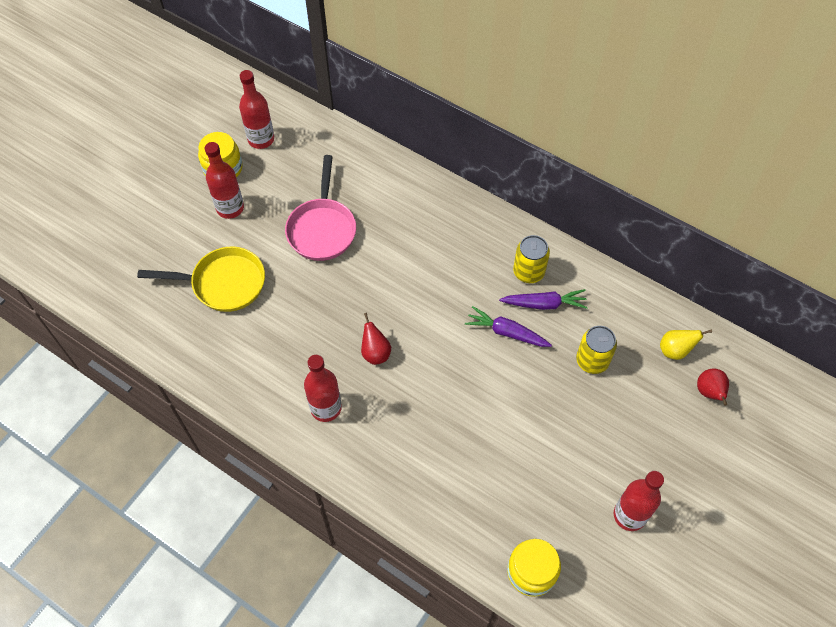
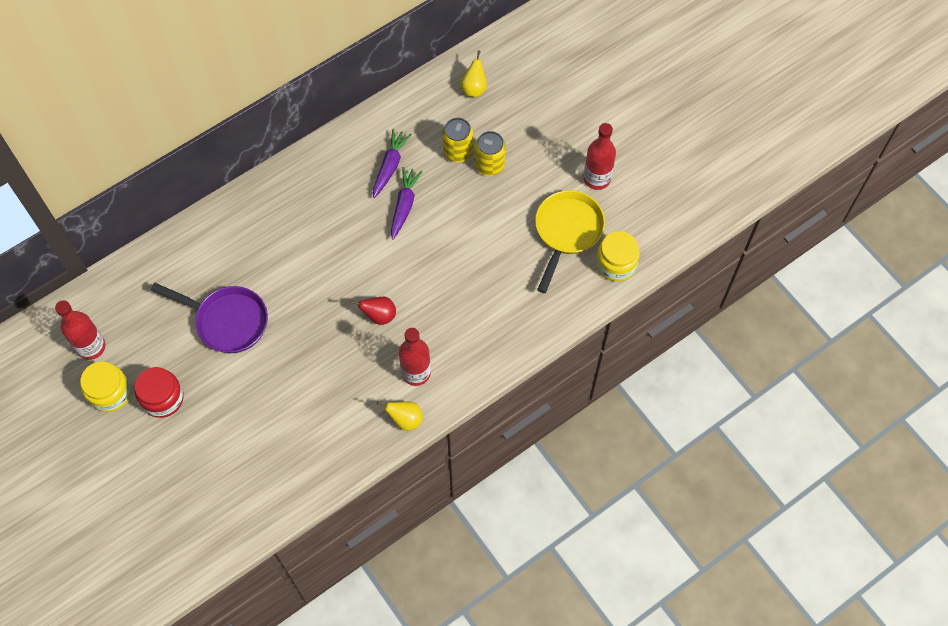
camera: 70 degrees left, 5 degrees up
yellow pan [137,246,265,312] -> yellow pan moved to [535,190,605,293]
red bottle [205,142,244,219] -> red jar [135,367,184,418]
pink pan [285,155,356,261] -> purple pan [151,283,268,353]
purple carrot [465,306,552,347] -> purple carrot turned 150 degrees clockwise [391,167,423,240]
yellow can [513,235,550,283] -> yellow can moved to [475,131,506,176]
red pear [697,368,729,406] -> none
none -> yellow pear [377,401,423,431]

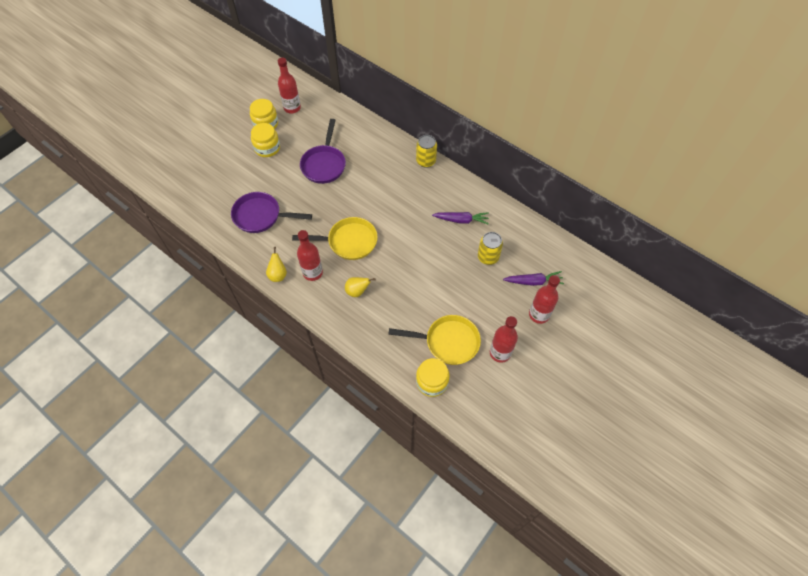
camera: 75 degrees right, 5 degrees down
red jar [135,367,184,418] -> yellow jar [251,123,280,157]
red pear [350,297,396,325] -> yellow pan [292,217,378,260]
purple carrot [391,167,423,240] -> purple carrot moved to [503,271,564,286]
yellow pear [460,50,487,97] -> yellow pear moved to [345,277,376,297]
yellow can [475,131,506,176] -> yellow can moved to [416,135,437,168]
none -> purple pan [231,192,312,233]
none -> red bottle [529,275,560,324]

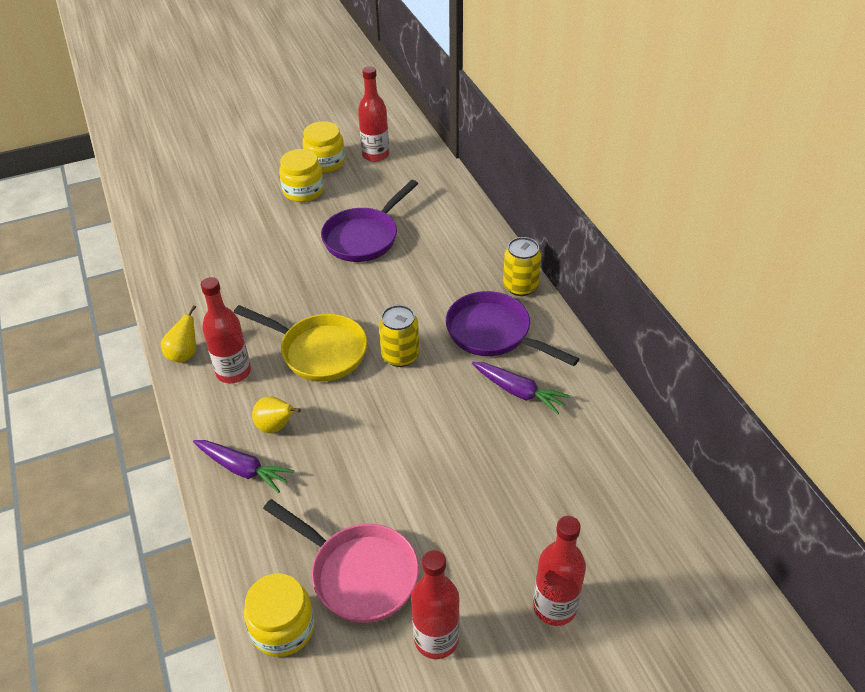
camera: 30 degrees right, 15 degrees down
purple pan [231,192,312,233] -> purple pan moved to [446,291,579,366]
yellow pan [388,315,481,365] -> pink pan [263,499,419,623]
yellow can [478,232,503,265] -> yellow can moved to [379,305,419,367]
purple carrot [503,271,564,286] -> purple carrot moved to [193,440,294,493]

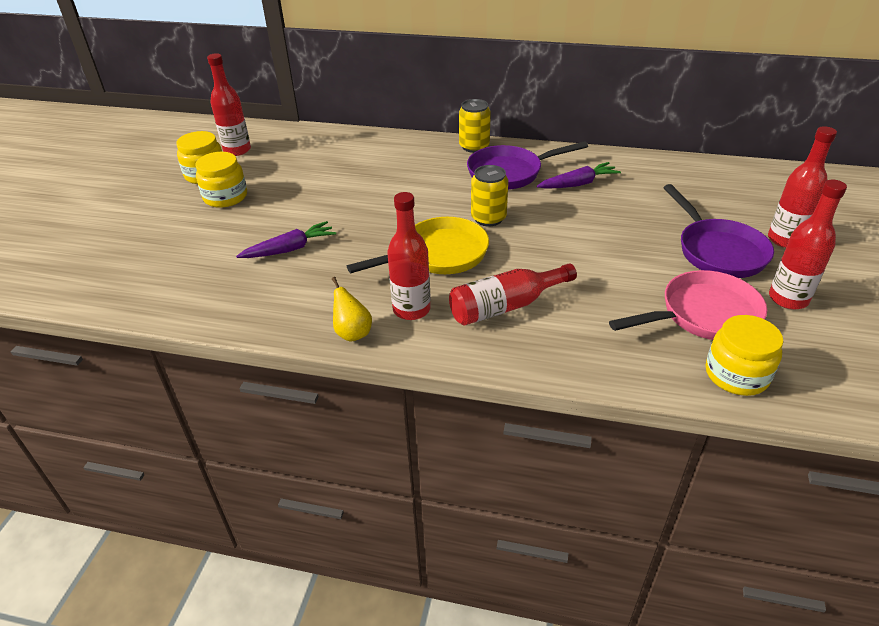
camera: 55 degrees left, 5 degrees down
purple carrot [193,440,294,493] -> purple carrot moved to [236,221,336,258]
yellow pear [252,396,301,433] -> red bottle [449,263,577,326]
purple pan [321,180,418,262] -> purple pan moved to [663,184,774,278]

